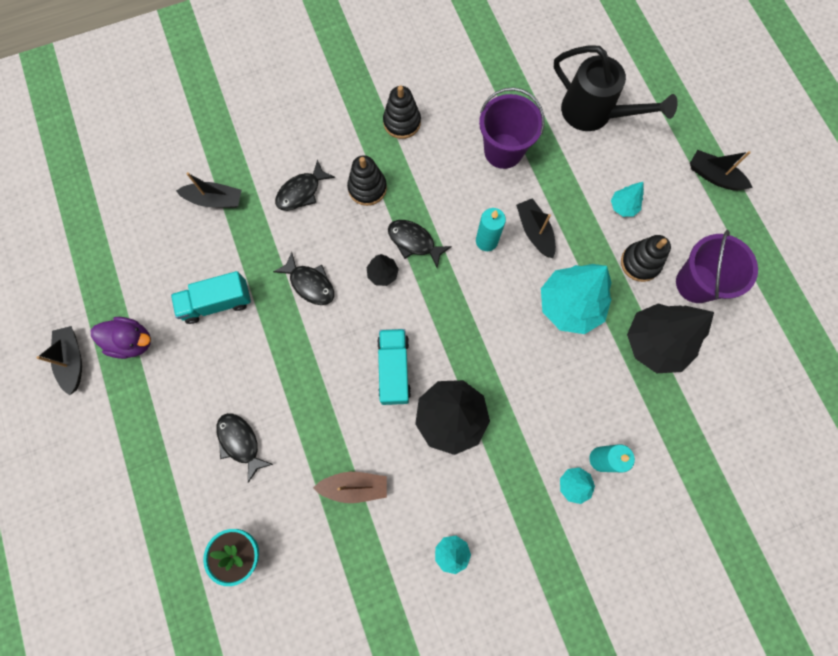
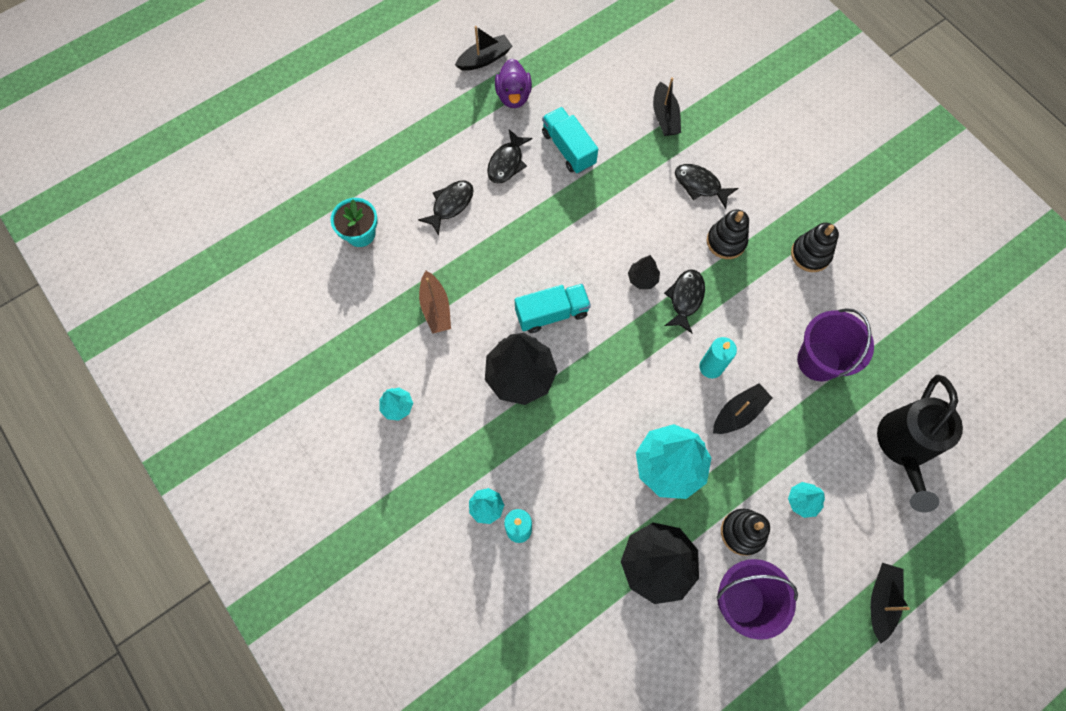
camera: 75 degrees right, 5 degrees down
black fish [273,252,334,305] -> black fish moved to [487,129,532,184]

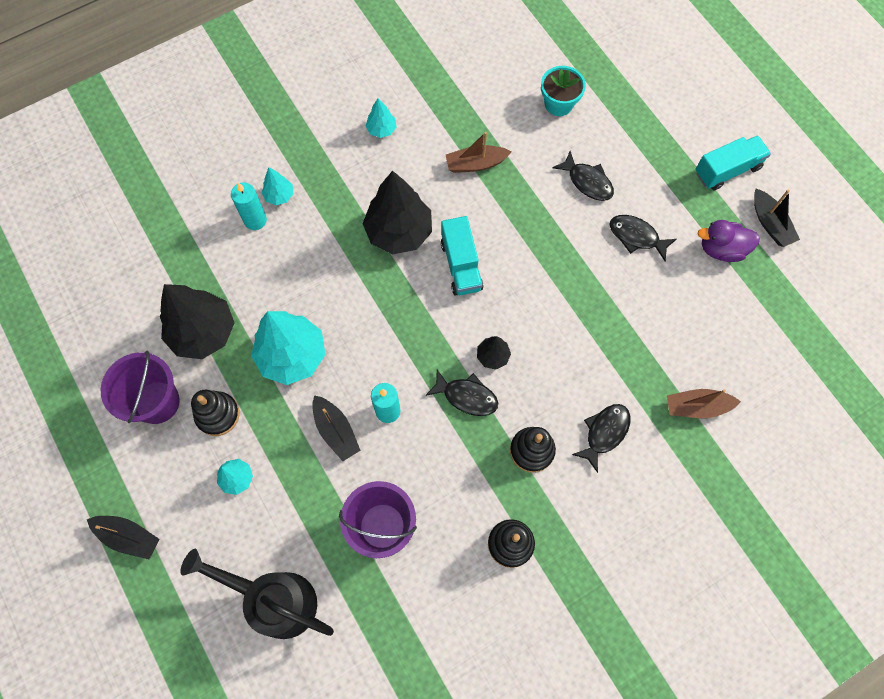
camera: 95 degrees right, 0 degrees up
turquoise truck [542,107,598,174] -> turquoise truck moved to [695,135,771,190]
black boat [653,77,681,136] -> brown boat [667,389,741,418]

